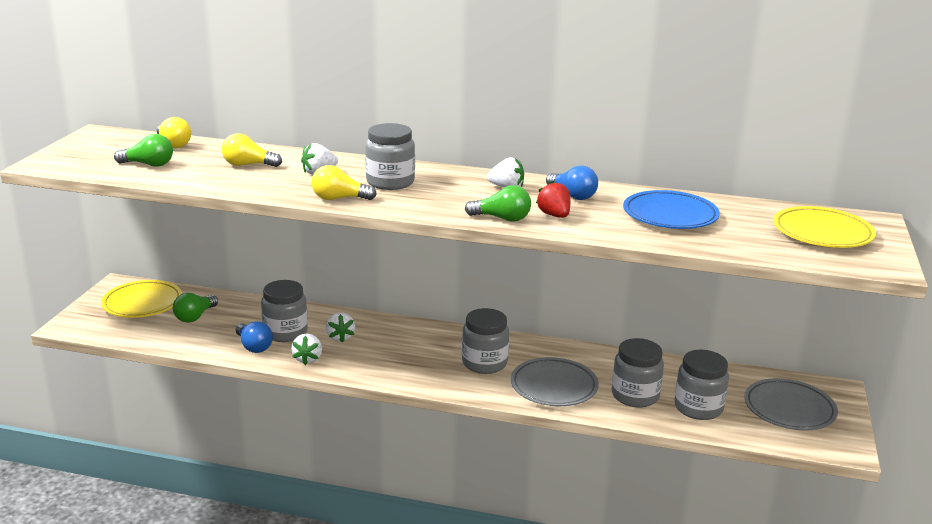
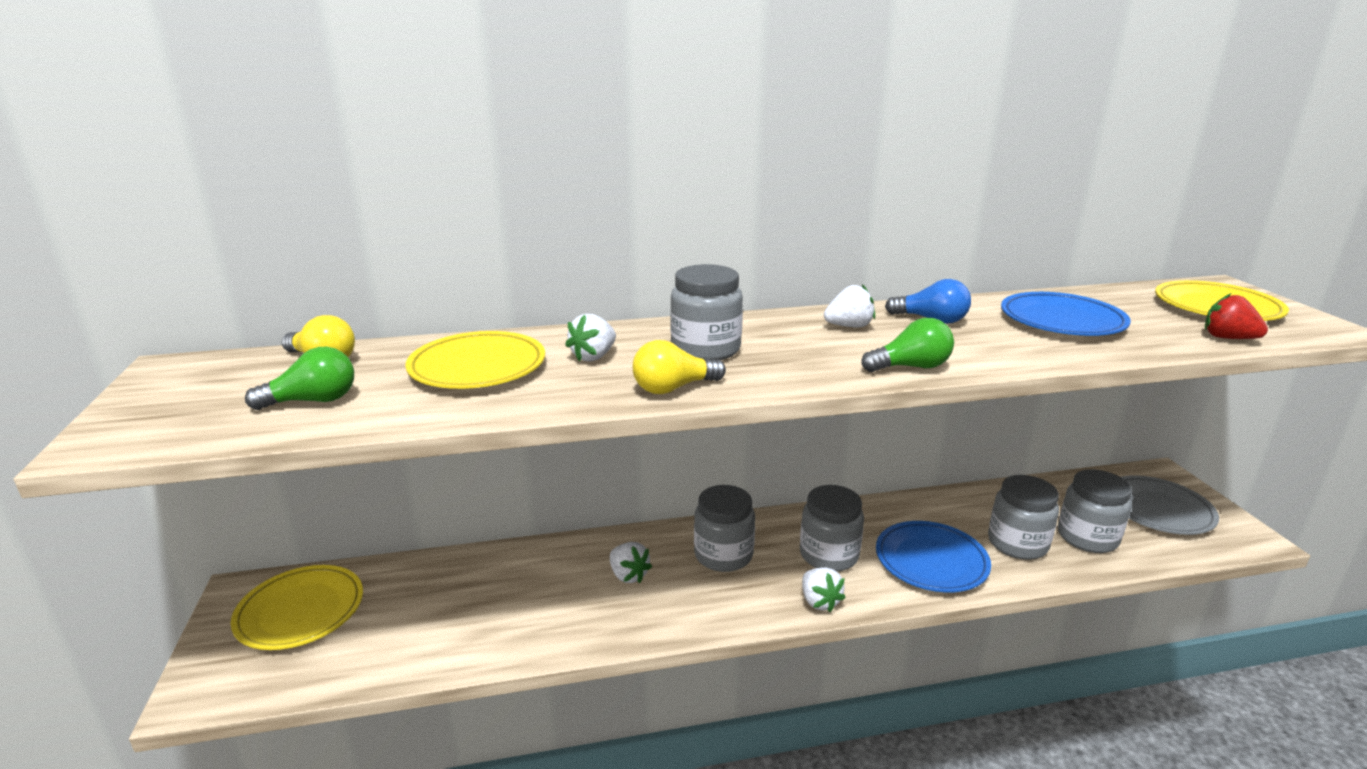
camera: 25 degrees left, 0 degrees up
green light bulb [173,293,218,323] -> none
yellow light bulb [222,133,282,167] -> yellow plate [405,331,545,389]
blue light bulb [235,321,273,353] -> none
grey jar [261,280,308,342] -> grey jar moved to [694,485,755,572]
white strawberry [291,334,322,365] -> white strawberry moved to [802,567,846,612]
grey plate [511,357,599,406] -> blue plate [876,521,991,592]
red strawberry [536,181,571,218] -> red strawberry moved to [1205,293,1268,339]

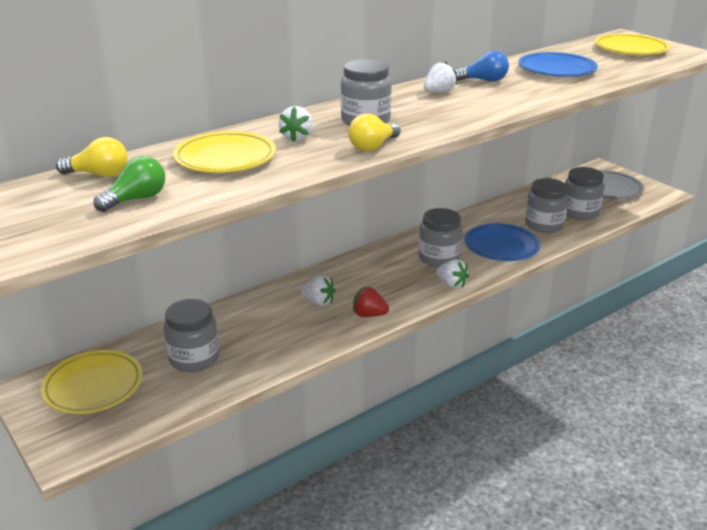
camera: 25 degrees left, 5 degrees up
grey jar [694,485,755,572] -> grey jar moved to [164,299,219,372]
green light bulb [861,318,954,372] -> none
red strawberry [1205,293,1268,339] -> red strawberry moved to [353,287,389,317]

